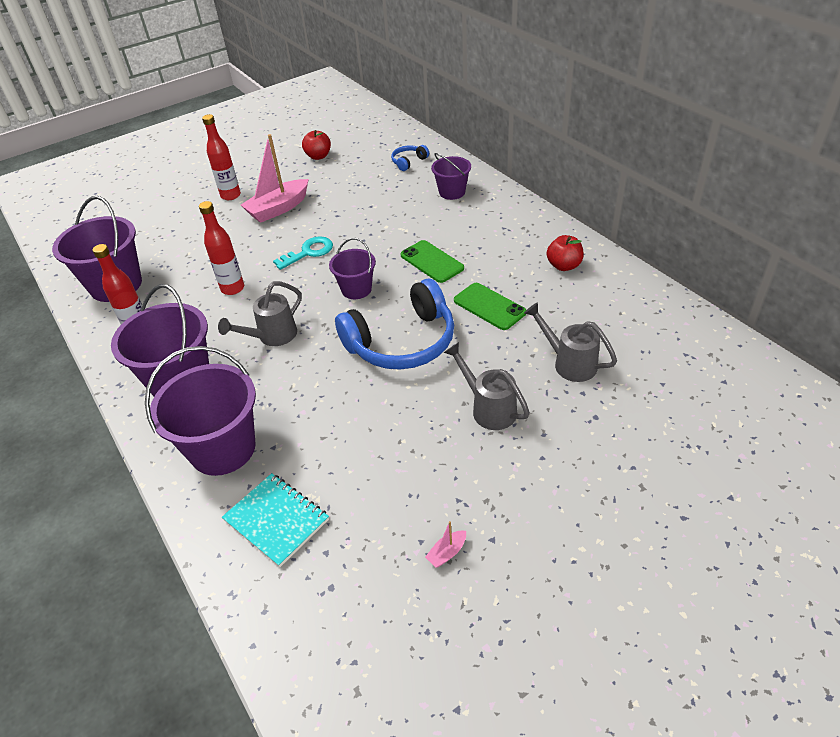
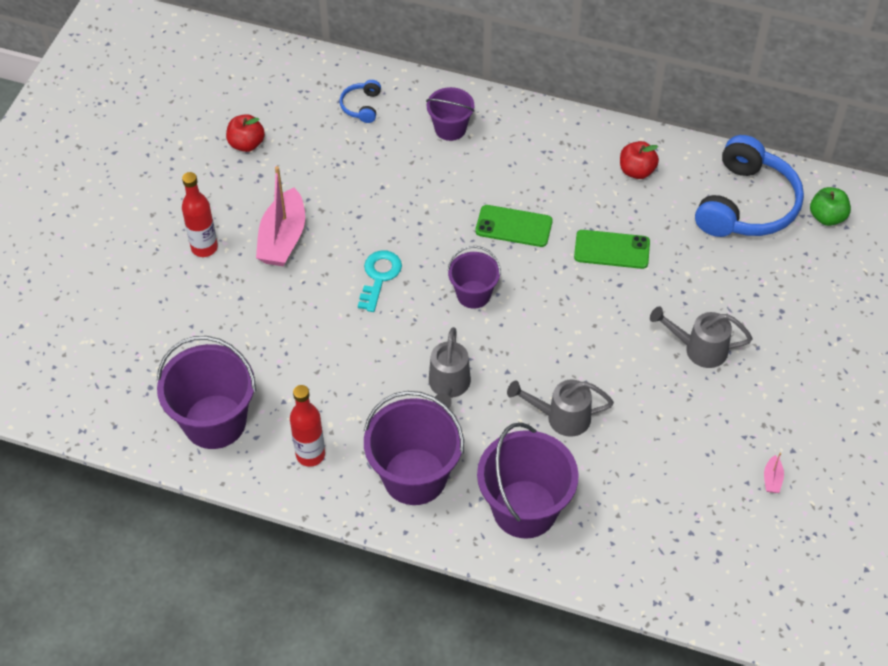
camera: 40 degrees left, 10 degrees up
red bottle [199,201,244,295] -> none
turquoise notebook [222,473,329,567] -> none
blue headphones [335,279,454,370] -> blue headphones moved to [695,135,804,237]
grey watering can [524,302,617,382] -> grey watering can moved to [507,380,614,437]
none -> green apple [810,187,851,226]

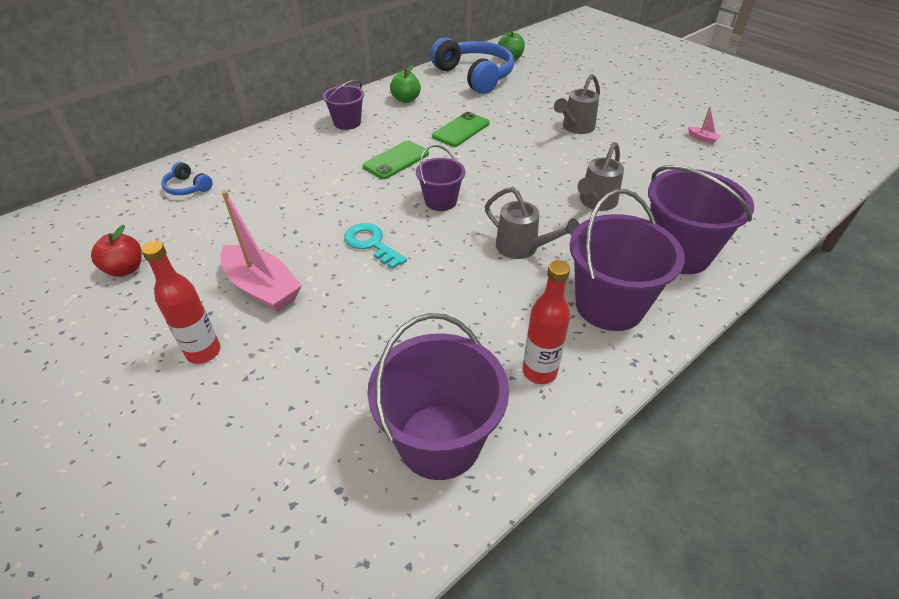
camera: 60 degrees left, 10 degrees down
purple bucket [426,87,475,141] -> purple bucket moved to [323,80,364,130]
red apple [620,141,659,179] -> green apple [390,65,421,103]

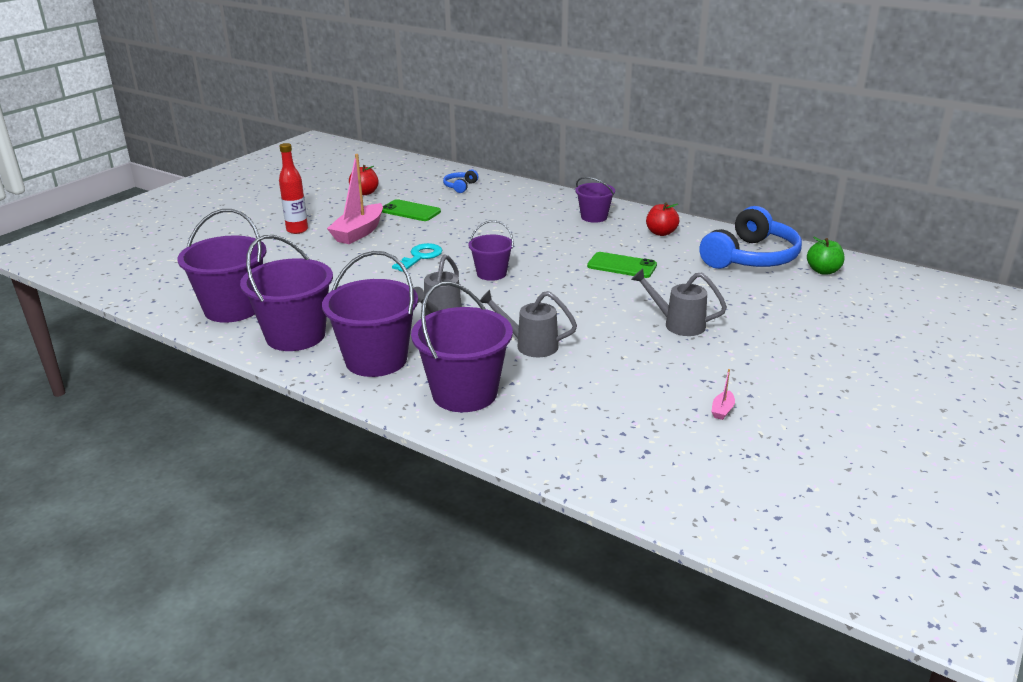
camera: 75 degrees right, 15 degrees down
green phone [363,141,429,179] -> green phone moved to [382,199,441,221]
green apple [390,65,421,103] -> red apple [646,202,679,236]
red bottle [522,260,570,384] -> purple bucket [240,235,333,351]

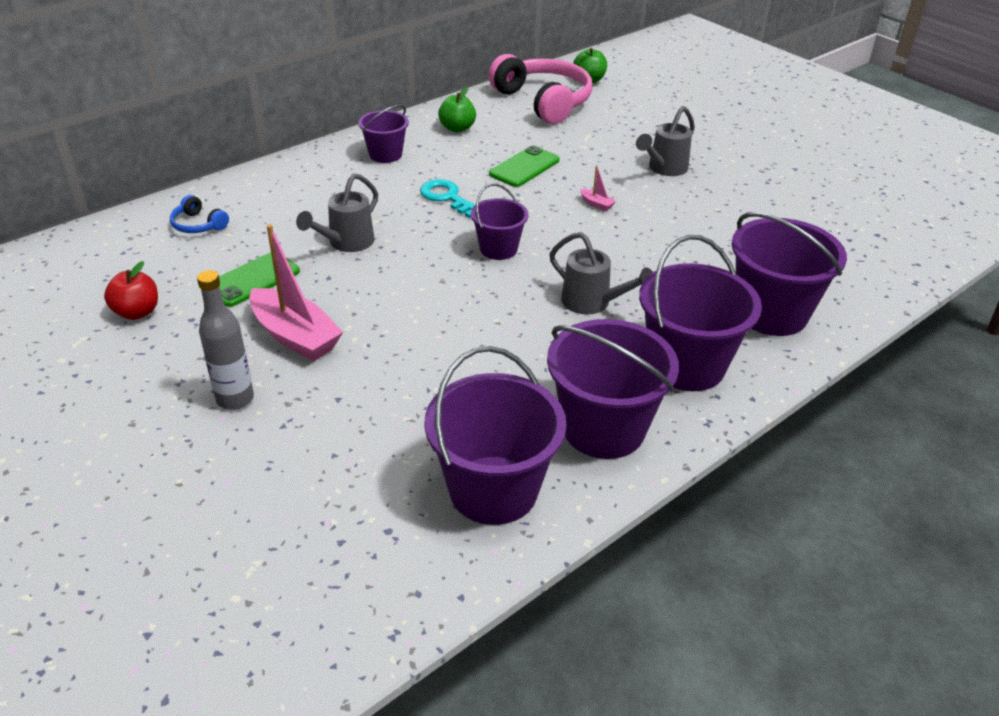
camera: 75 degrees left, 10 degrees up
red bottle [279,143,308,234] -> grey bottle [197,270,254,410]
turquoise key [392,243,443,272] -> turquoise key moved to [420,179,475,218]
grey watering can [480,290,577,357] -> grey watering can moved to [296,173,378,252]
red apple [646,202,679,236] -> green apple [438,88,476,133]
blue headphones [699,206,802,269] -> pink headphones [488,54,593,124]
pink boat [711,369,735,420] -> pink boat moved to [580,165,616,211]

